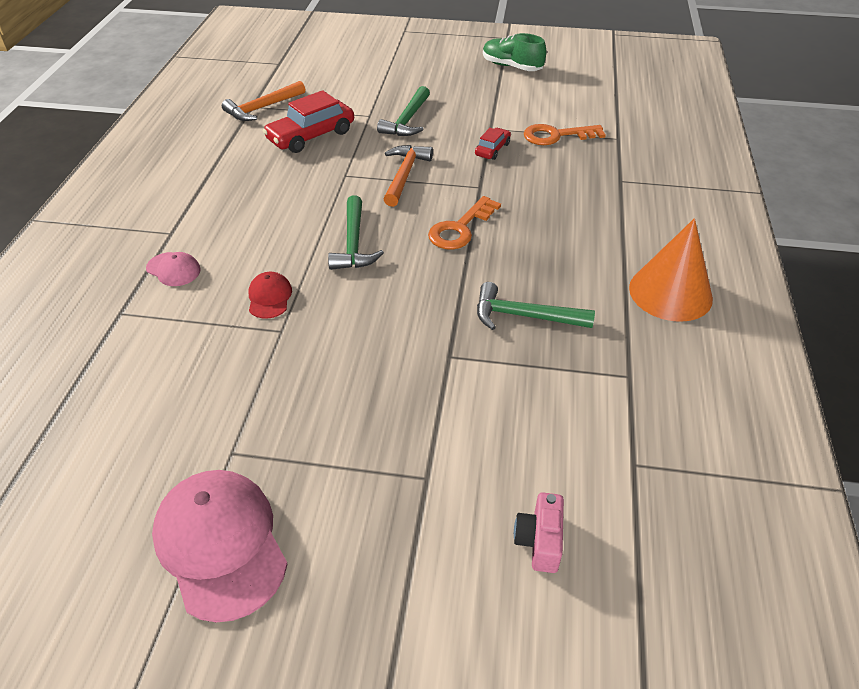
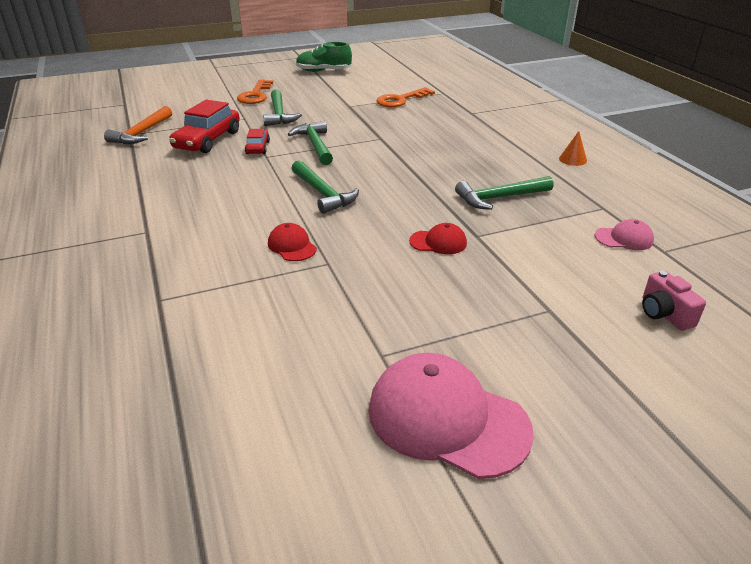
camera: 30 degrees left, 10 degrees down
pink cap [146,252,201,286] -> pink cap moved to [595,219,654,250]
orange hammer [384,145,433,207] -> green hammer [288,121,333,165]
orange key [428,196,501,250] -> orange key moved to [237,80,273,104]
red car [475,128,511,160] -> red car moved to [245,129,270,154]
orange cone [629,218,713,322] -> orange cone [559,131,587,166], size x0.43
none -> red cap [409,223,467,254]

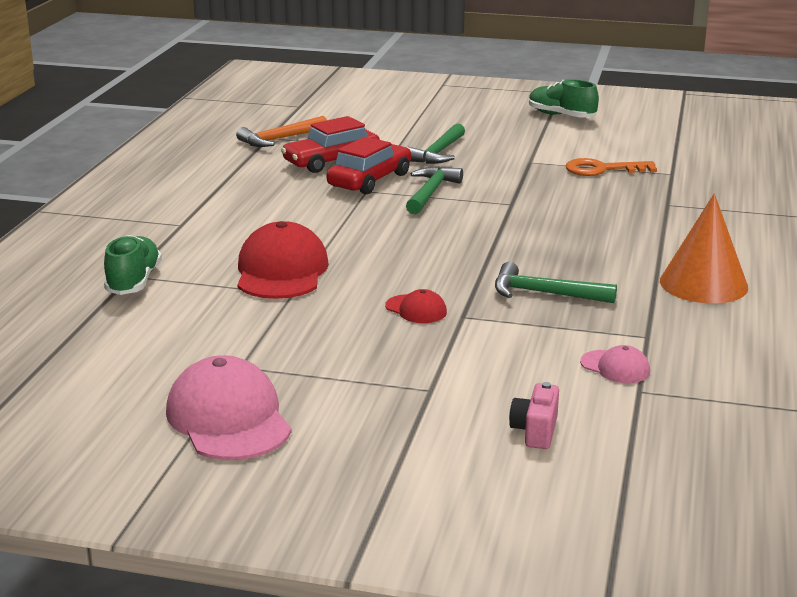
camera: 35 degrees right, 10 degrees down
orange key [237,80,273,104] -> none
red car [245,129,270,154] -> red car [327,137,411,194], size x1.87
red cap [268,223,317,261] -> red cap [237,221,329,299], size x2.04
green hammer [291,160,359,214] -> none
orange cone [559,131,587,166] -> orange cone [660,193,748,304], size x2.30
none -> green shoe [104,235,162,295]

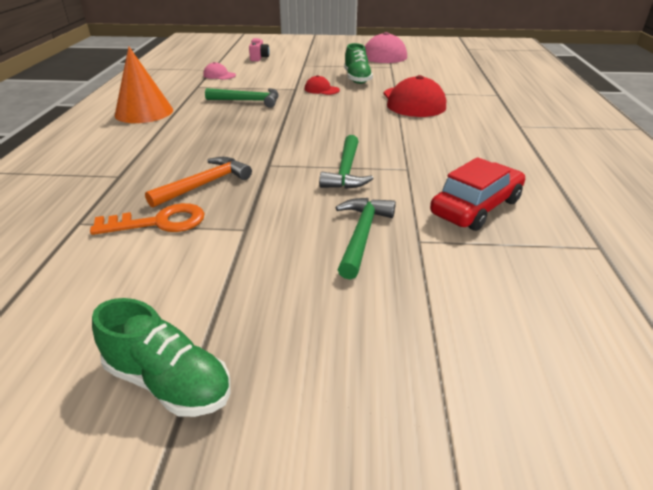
camera: 170 degrees right, 10 degrees up
green shoe [104,235,162,295] -> green shoe moved to [344,43,373,84]
orange hammer [236,116,327,147] -> orange hammer moved to [145,157,252,208]
red car [327,137,411,194] -> none

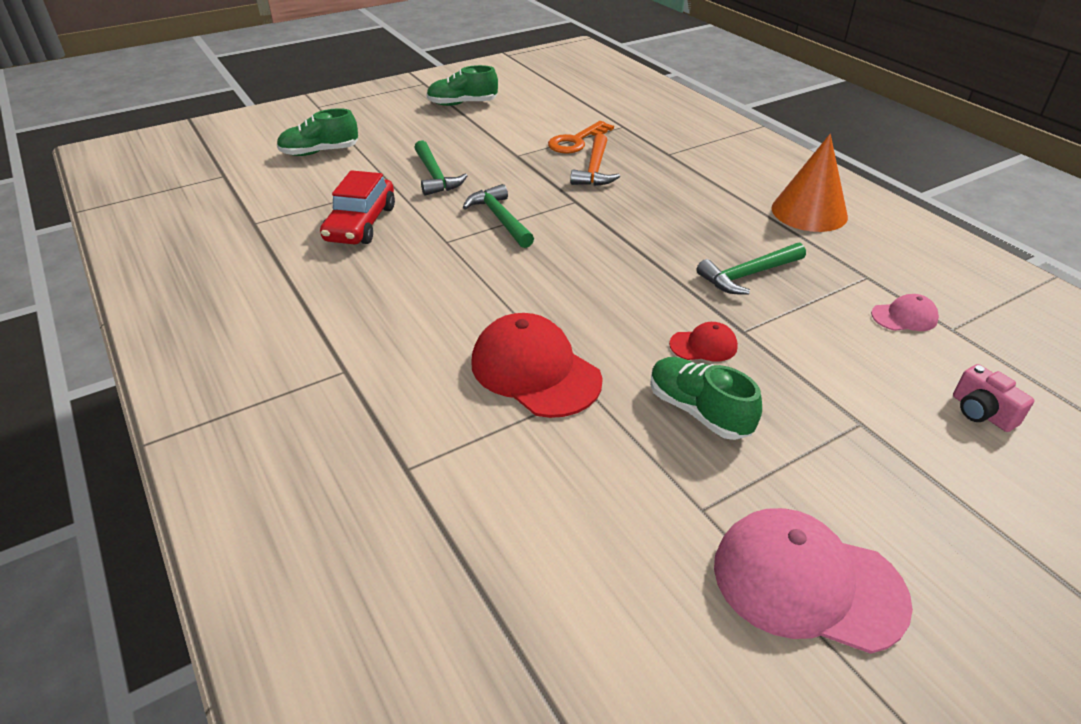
camera: 145 degrees right, 5 degrees up
none -> green shoe [277,108,358,156]

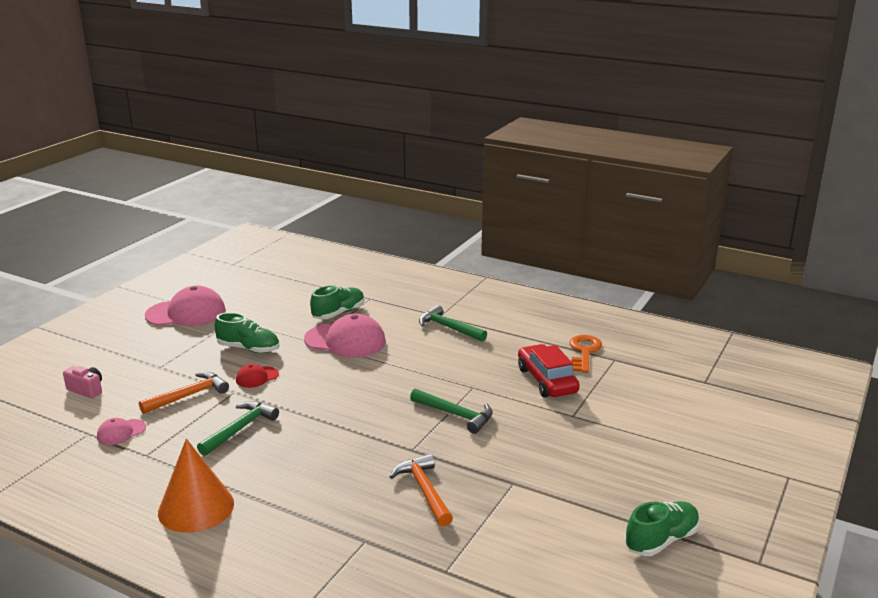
camera: 150 degrees right, 15 degrees down
green shoe [277,108,358,156] -> green shoe moved to [310,285,365,319]
green hammer [414,140,468,196] -> green hammer moved to [419,305,487,342]
red cap [471,313,603,418] -> pink cap [304,314,386,358]
orange key [548,121,614,154] -> orange key moved to [570,335,602,373]
none -> orange hammer [139,372,229,414]

